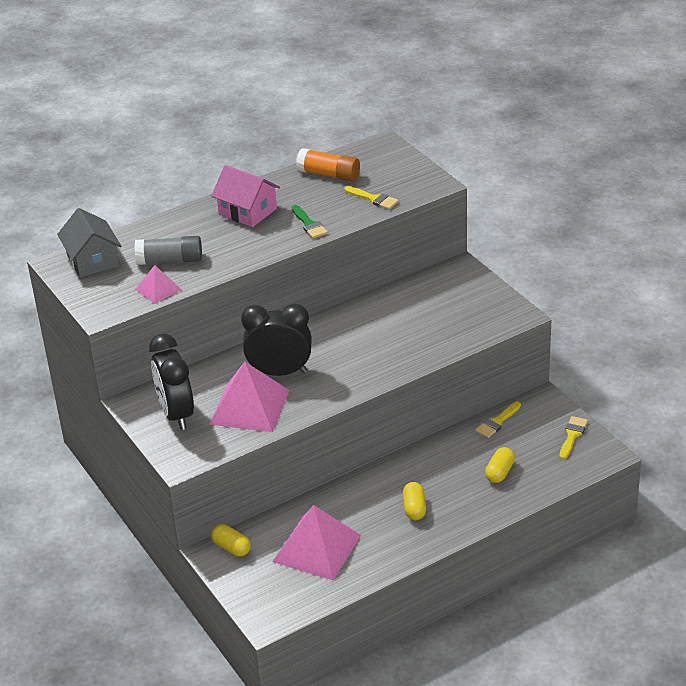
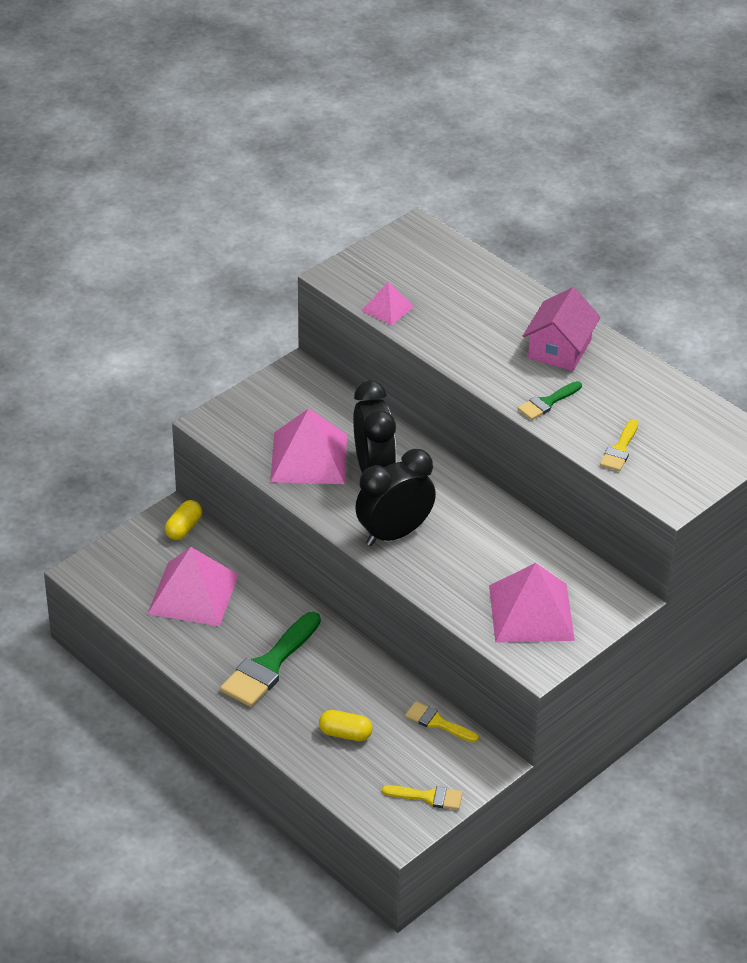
camera: 75 degrees right, 5 degrees up
grey house [57,208,121,278] -> none
grey glue stick [135,236,202,265] -> none
black clock [149,334,194,430] -> black clock moved to [355,449,436,546]
orange glue stick [296,148,360,182] -> none
yellow capsule [403,482,426,520] -> green brush [220,612,321,707]
none -> pink pyramid [489,563,575,643]

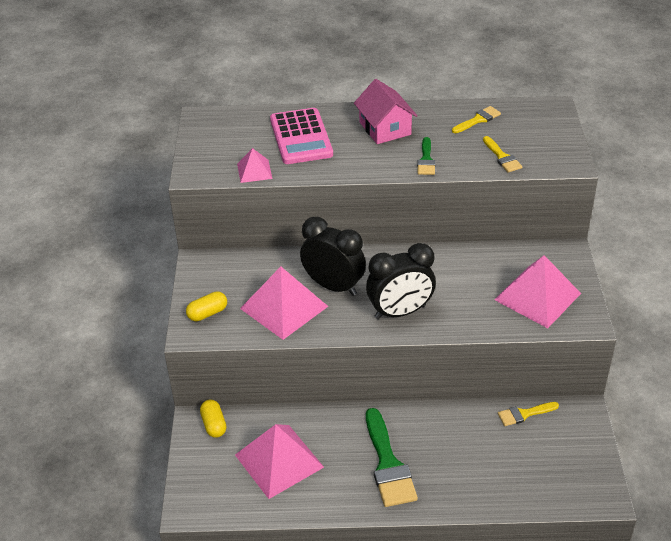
camera: 45 degrees left, 0 degrees up
yellow capsule [319,710,373,741] -> yellow capsule moved to [186,291,227,321]
black clock [355,449,436,546] -> black clock turned 120 degrees counterclockwise [366,243,436,319]
yellow brush [382,785,463,810] -> yellow brush moved to [452,106,501,133]
none -> pink calculator [270,108,333,164]

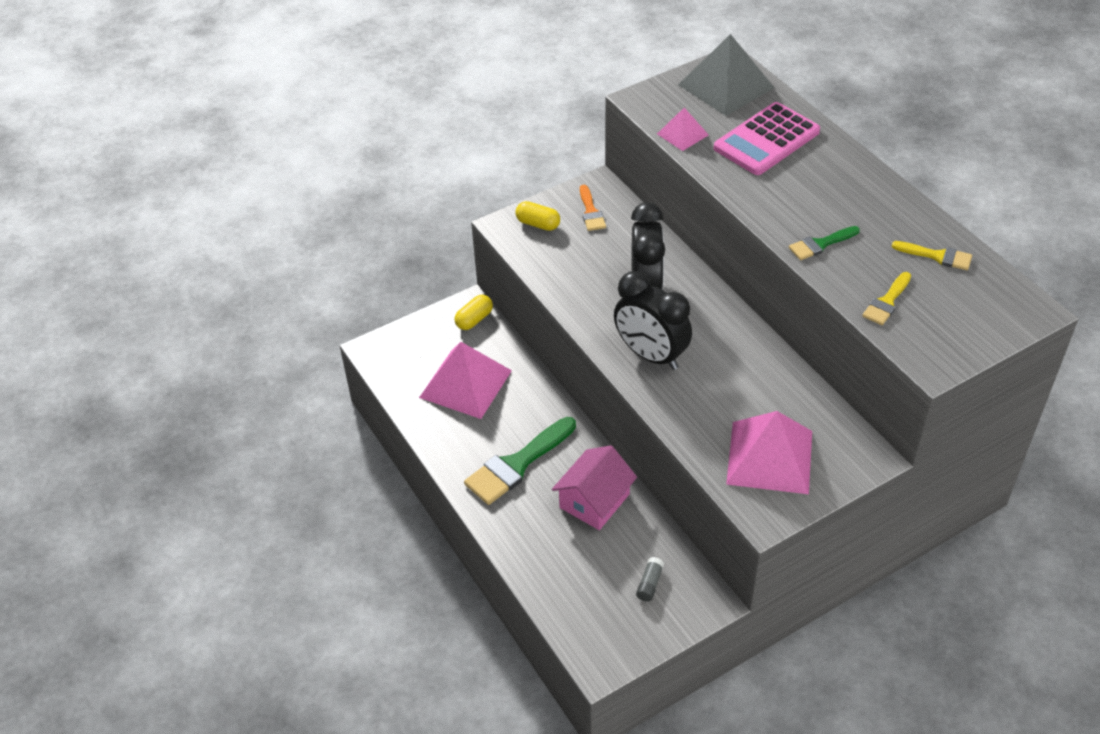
camera: 60 degrees right, 5 degrees up
pink pyramid [240,267,328,340] -> none
pink house [354,79,418,144] -> pink house moved to [552,445,637,530]
yellow brush [498,402,559,426] -> none
none -> orange brush [580,185,606,231]
none -> grey glue stick [636,557,664,602]
none -> grey pyramid [678,34,774,116]

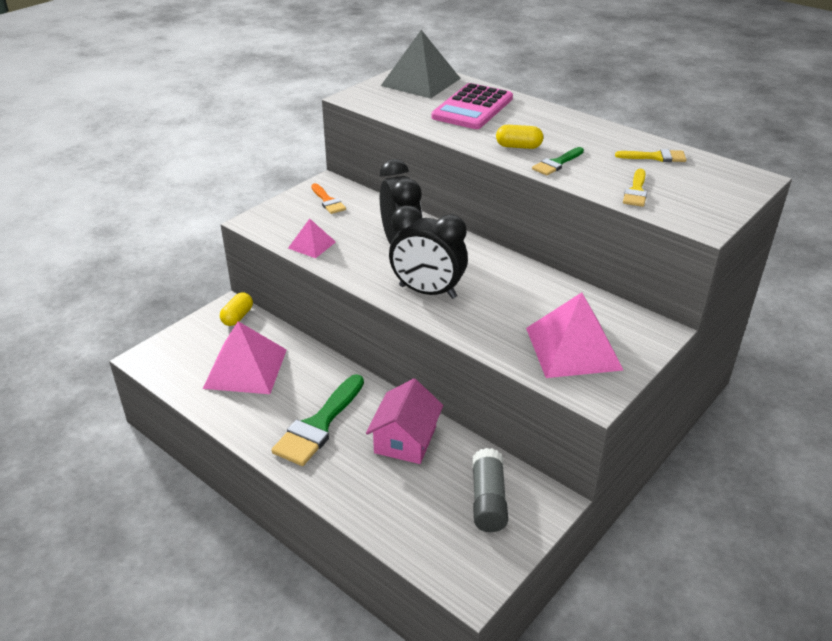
camera: 20 degrees left, 10 degrees down
yellow capsule [516,201,560,231] -> yellow capsule moved to [496,125,543,149]
grey glue stick [636,557,664,602] -> grey glue stick [472,448,508,532], size x1.87
pink pyramid [657,108,709,151] -> pink pyramid moved to [288,219,336,258]

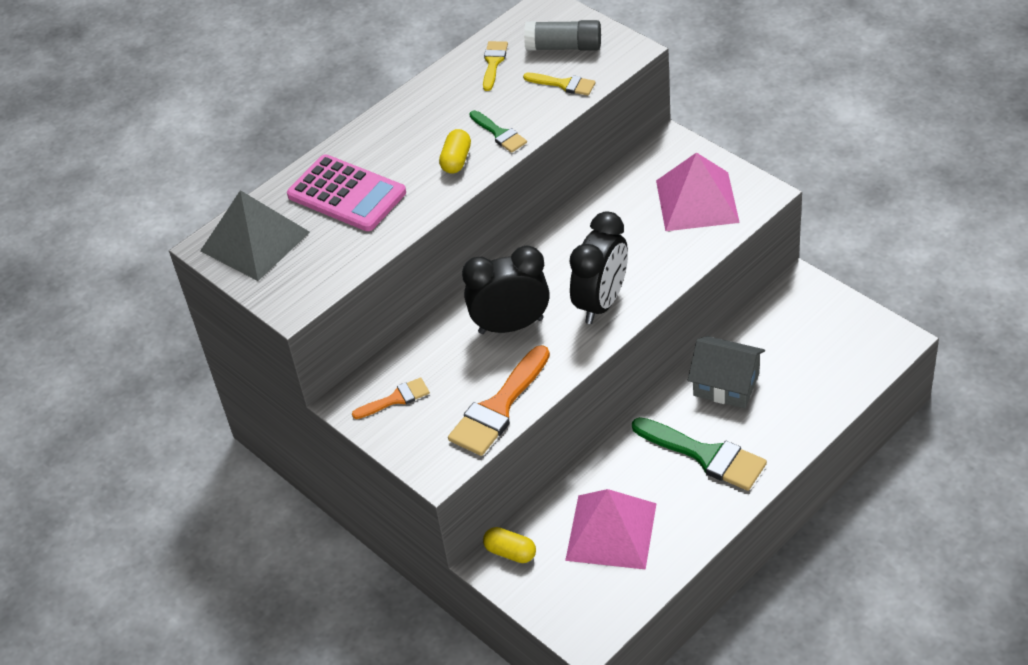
camera: 80 degrees left, 10 degrees up
pink pyramid [288,219,336,258] -> orange brush [448,345,550,456]
pink house [366,378,443,464] -> grey house [688,336,765,408]
grey glue stick [472,448,508,532] -> grey glue stick moved to [524,20,601,51]

